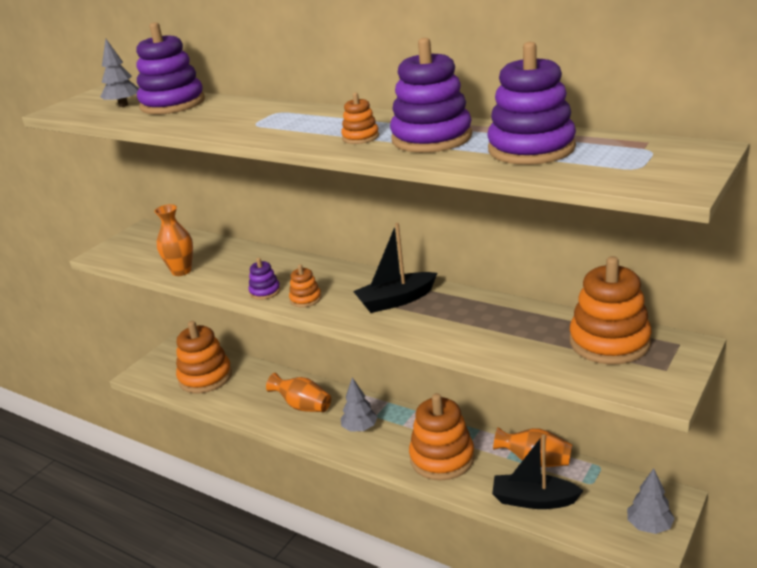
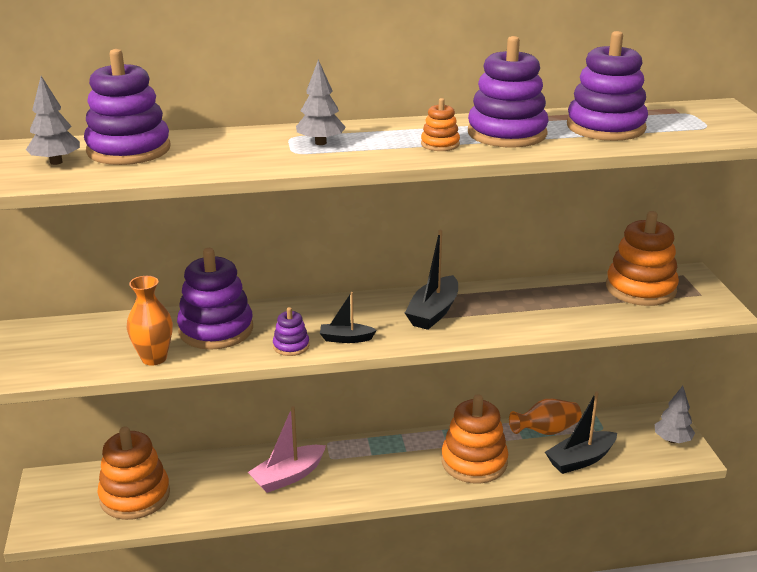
camera: 45 degrees left, 0 degrees up
orange vase [266,373,331,412] -> pink boat [248,406,326,493]
orange stacking toy [289,264,321,307] -> black boat [320,292,377,343]
grey tree [341,377,377,432] -> grey tree moved to [296,60,346,145]
none -> purple stacking toy [177,248,253,350]

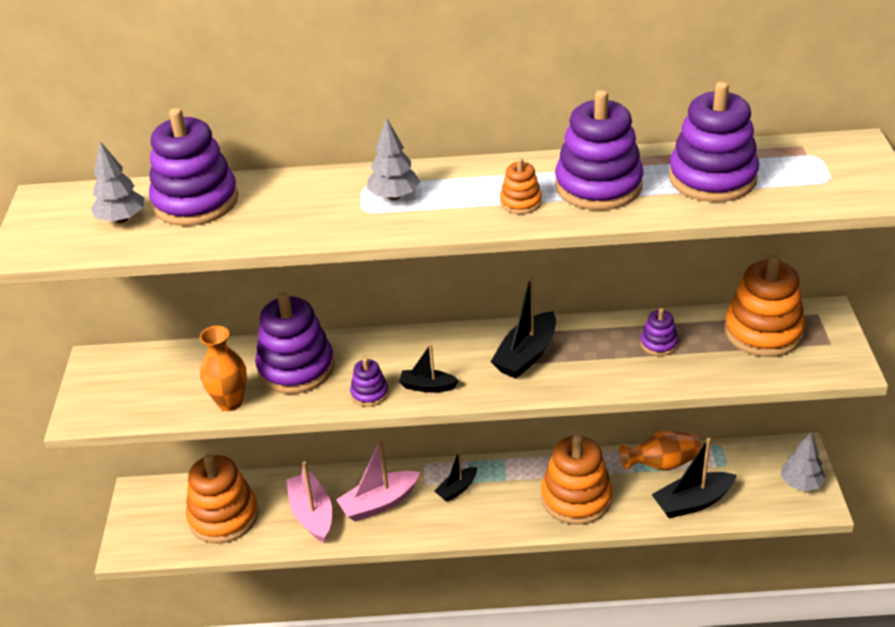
camera: 10 degrees right, 10 degrees up
none -> pink boat [286,461,332,543]
none -> black boat [434,451,477,502]
none -> purple stacking toy [640,308,678,356]

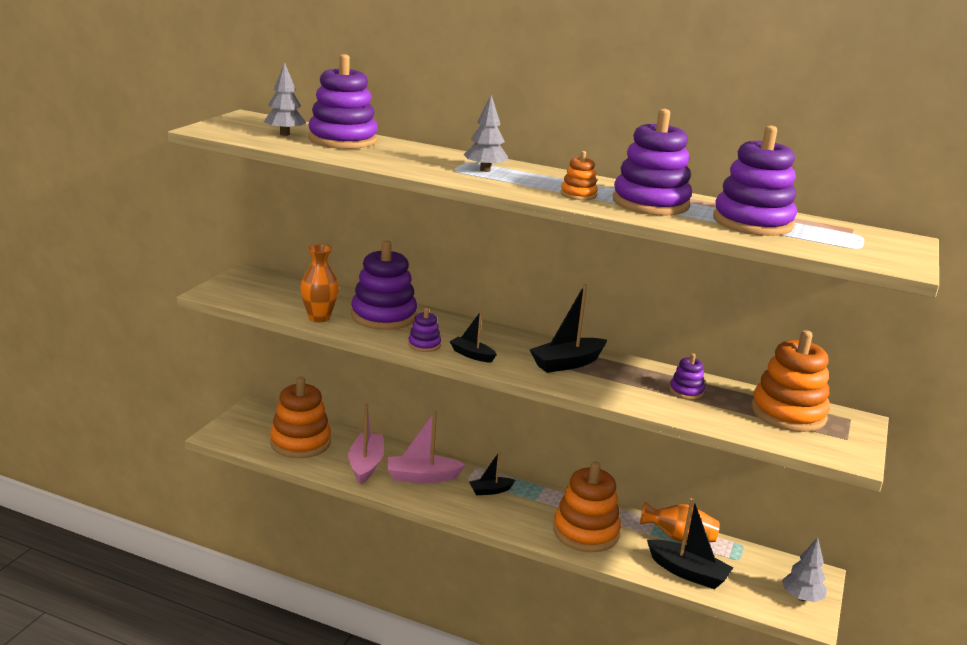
camera: 20 degrees right, 15 degrees down
black boat [651,438,737,518] -> black boat turned 150 degrees counterclockwise [647,498,733,589]

